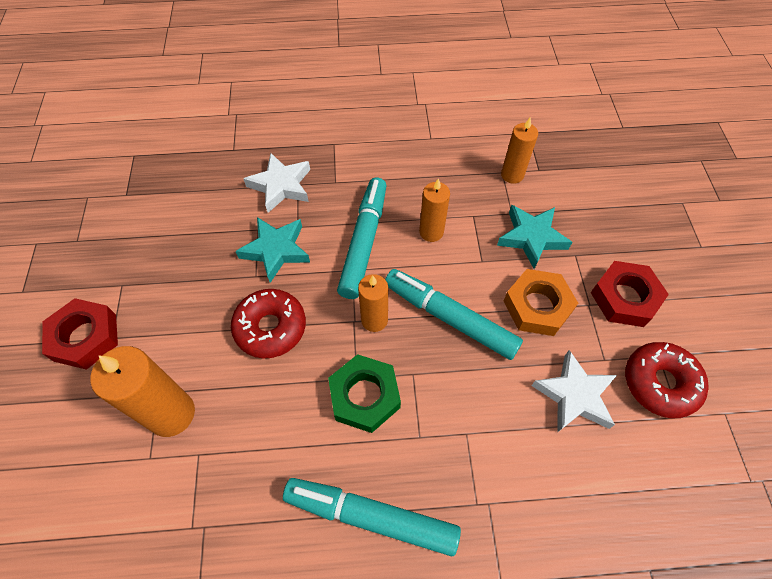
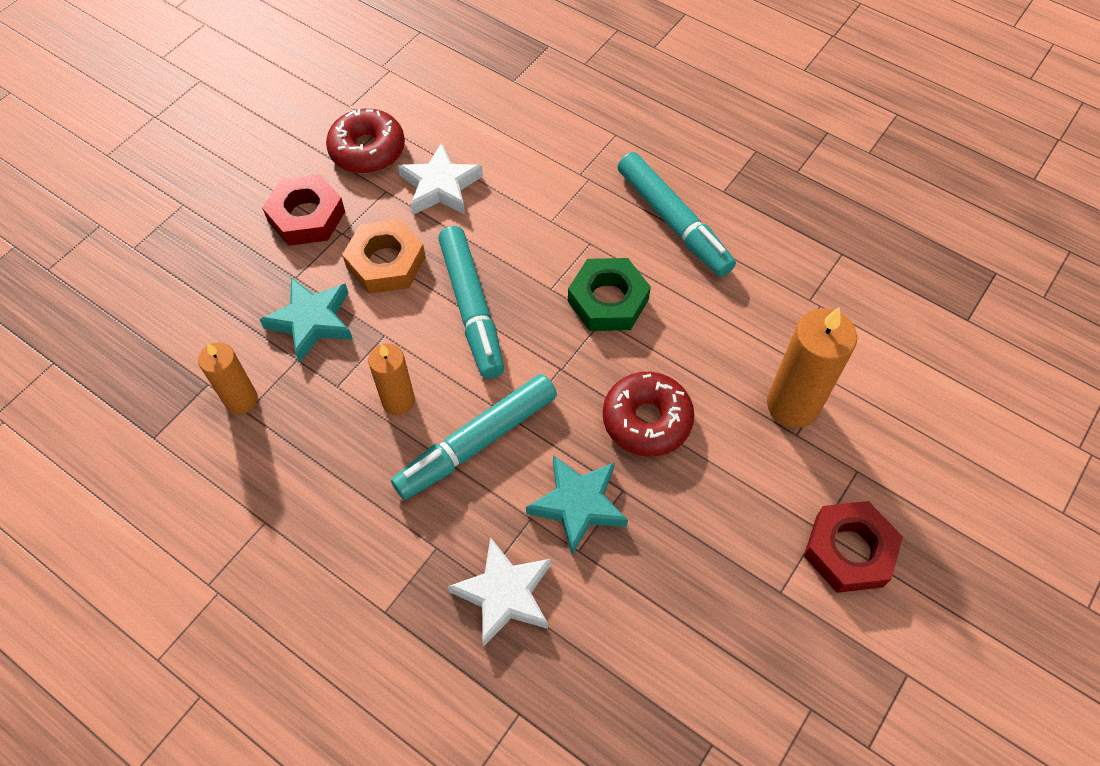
camera: 140 degrees left, 0 degrees up
orange candle [358,274,388,332] -> none

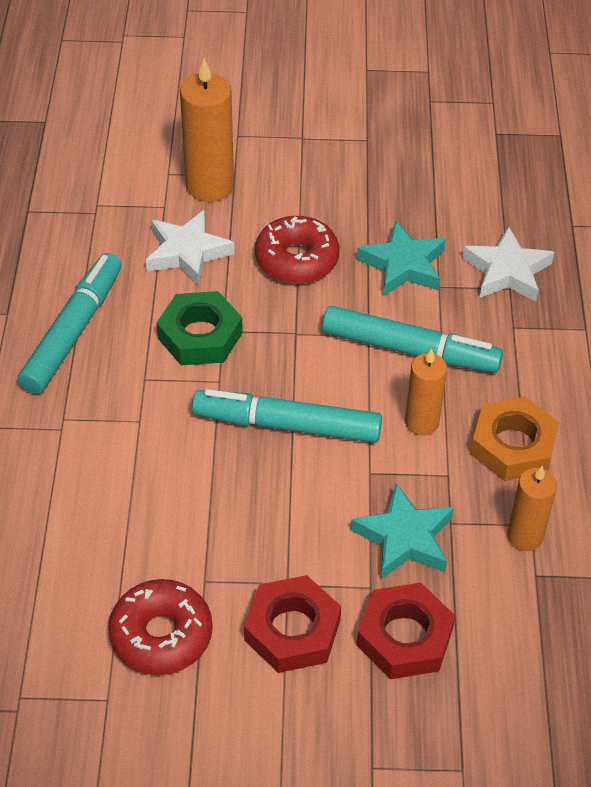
camera: 125 degrees left, 10 degrees down
orange nut [342,219,426,294] -> orange nut moved to [470,397,559,481]
white star [398,143,483,215] -> white star moved to [146,210,234,286]
turquoise marker [438,226,504,379] -> turquoise marker turned 120 degrees counterclockwise [192,389,382,443]
red nut [804,501,903,593] -> red nut moved to [356,583,455,679]

